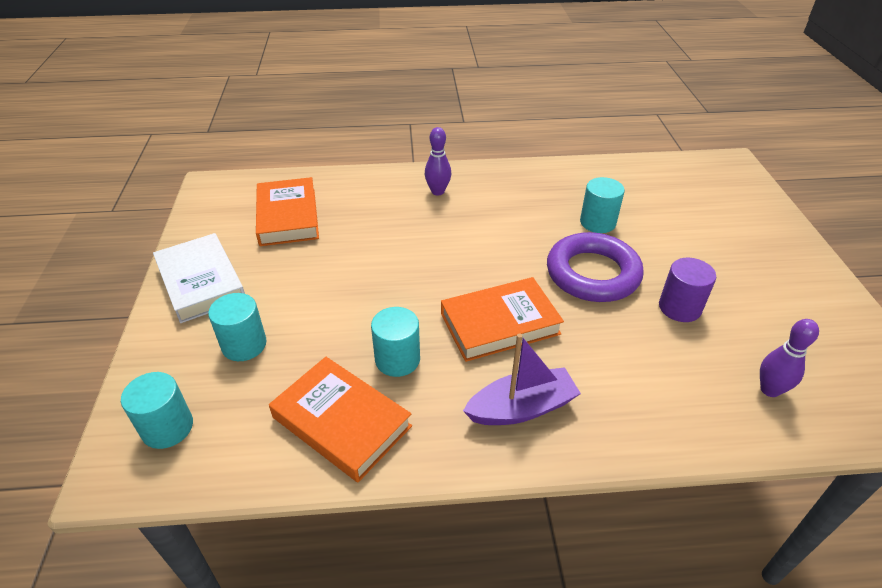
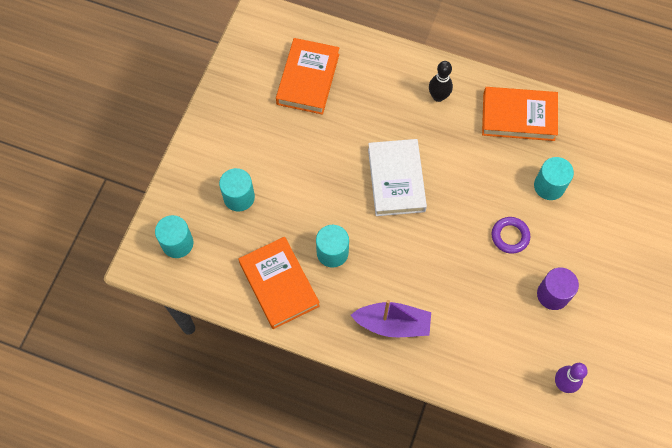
camera: 25 degrees right, 25 degrees up
white book [153,233,245,323] -> white book moved to [368,139,427,216]
purple bowling pin [425,127,451,195] -> black bowling pin [429,61,453,102]
orange book [441,277,564,362] -> orange book moved to [482,87,558,141]
purple ring [547,232,644,302] -> purple ring [491,217,530,254], size x0.51

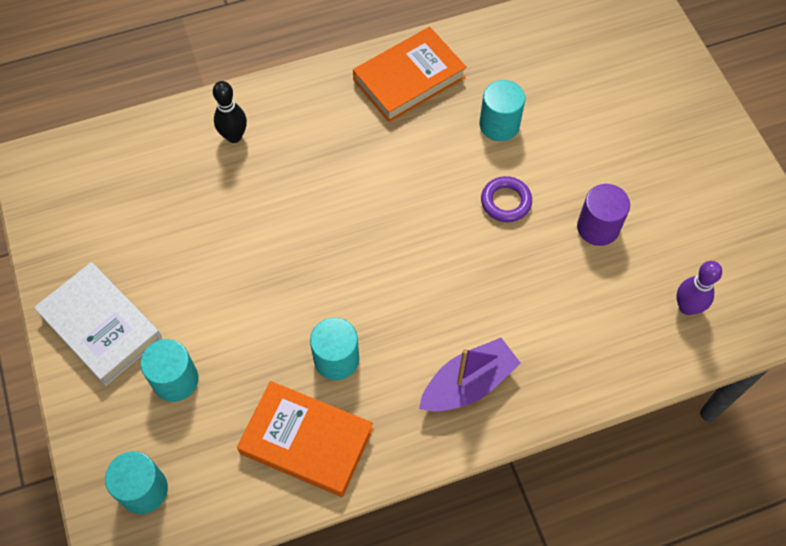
camera: 40 degrees left, 5 degrees down
orange book [276,38,339,115] -> none
white book [368,139,427,216] -> white book moved to [34,262,162,386]
black bowling pin [429,61,453,102] -> black bowling pin moved to [213,81,247,143]

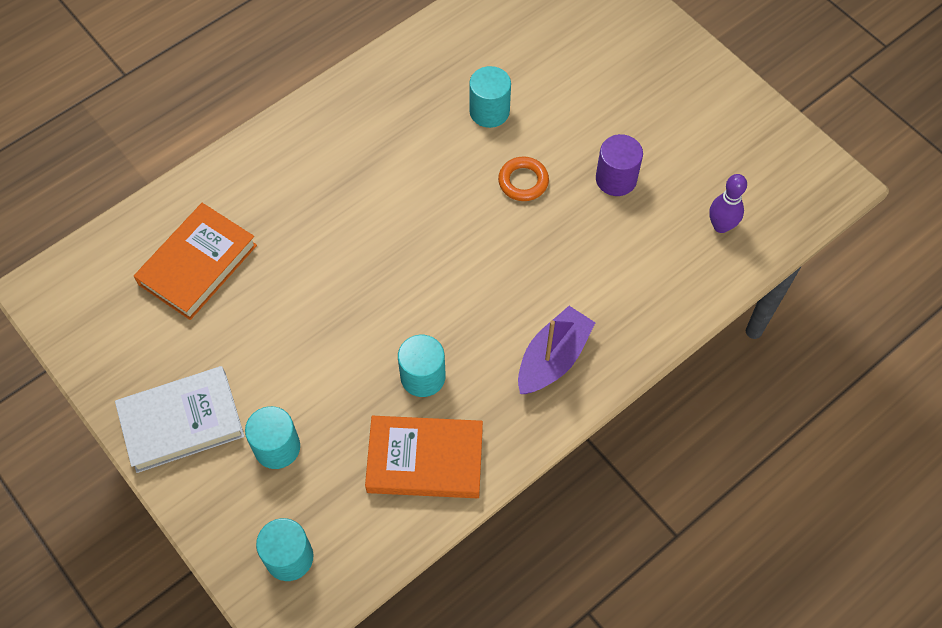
camera: 20 degrees left, 0 degrees up
white book [34,262,162,386] -> white book turned 45 degrees counterclockwise [115,366,244,473]
black bowling pin [213,81,247,143] -> none
orange book [353,27,467,122] -> orange book moved to [134,203,257,320]
purple ring [481,176,532,222] -> orange ring [498,157,549,201]

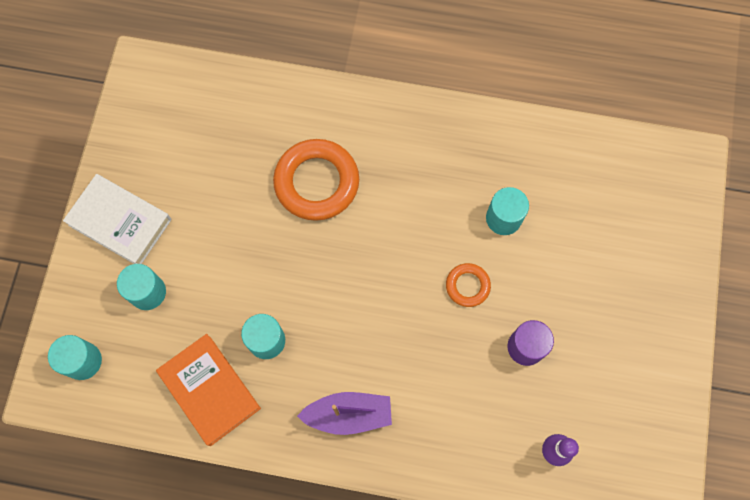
camera: 50 degrees right, 10 degrees up
orange book [134,203,257,320] -> none
none -> orange ring [273,139,359,221]

